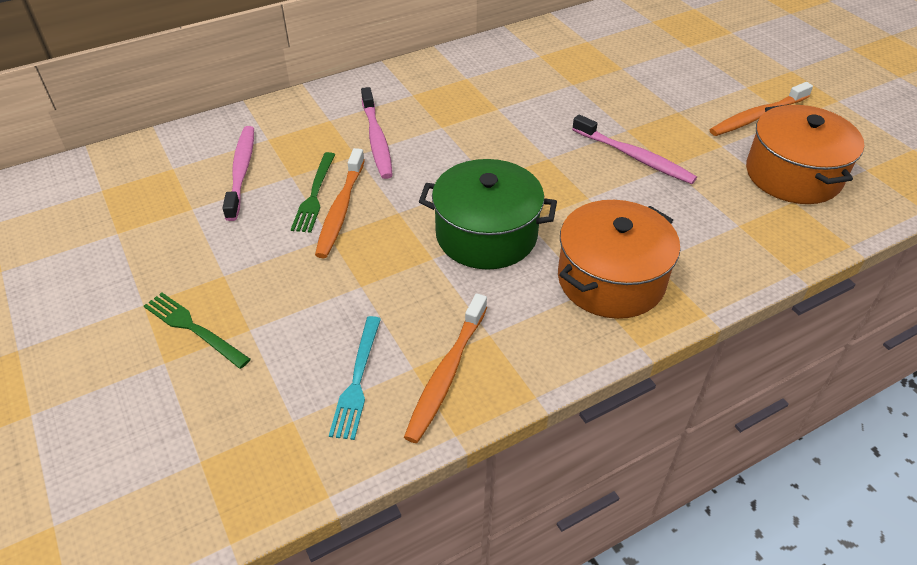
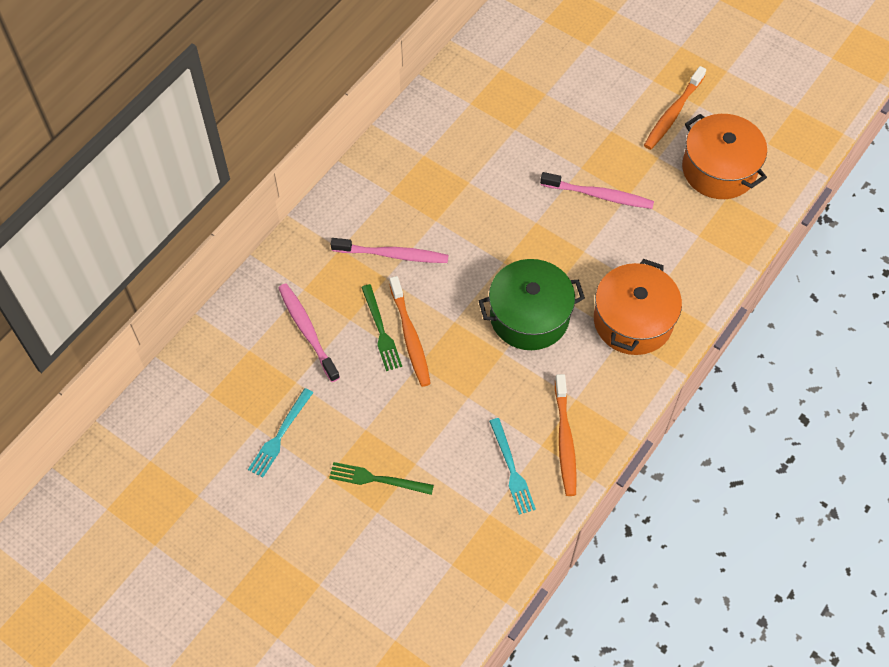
camera: 25 degrees left, 15 degrees up
pink toothbrush [361,87,393,179] -> pink toothbrush turned 45 degrees counterclockwise [331,238,449,263]
none -> turquoise fork [248,388,313,478]

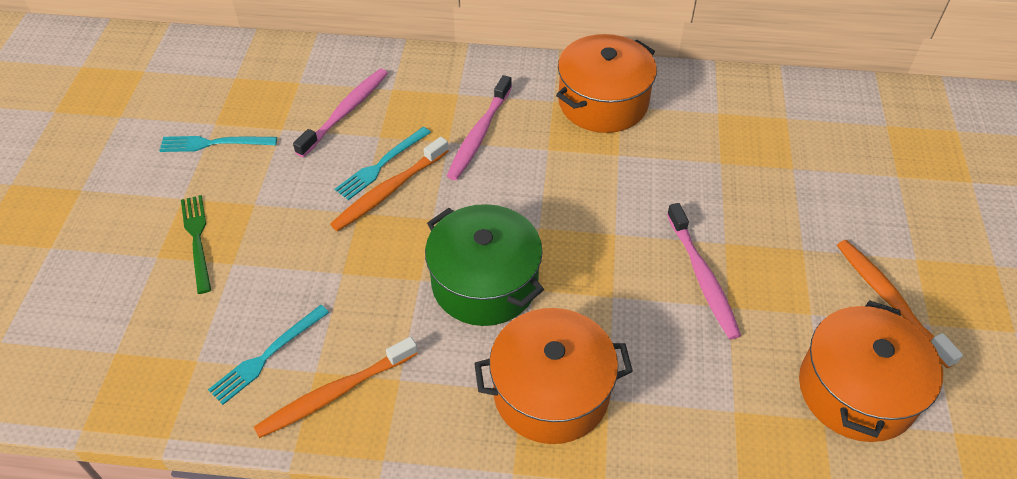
camera: 60 degrees right, 10 degrees down
pink toothbrush [331,238,449,263] -> pink toothbrush turned 45 degrees clockwise [447,75,512,180]
green fork [361,284,402,371] -> turquoise fork [335,127,431,200]
orange toothbrush [644,66,706,150] -> orange toothbrush turned 60 degrees clockwise [837,240,963,368]
none -> orange pot [556,34,657,133]

